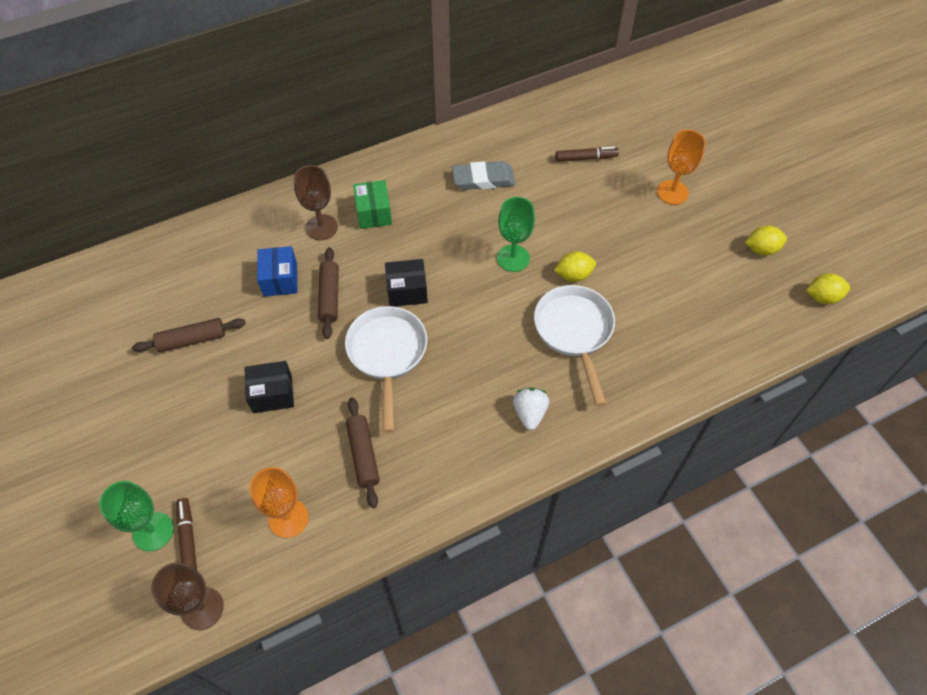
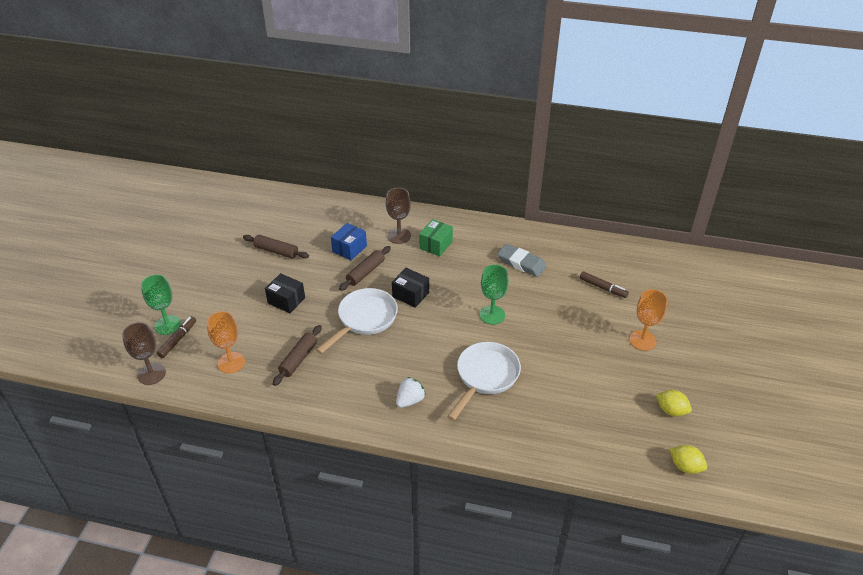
camera: 40 degrees right, 15 degrees down
yellow lemon [554,251,596,282] -> none

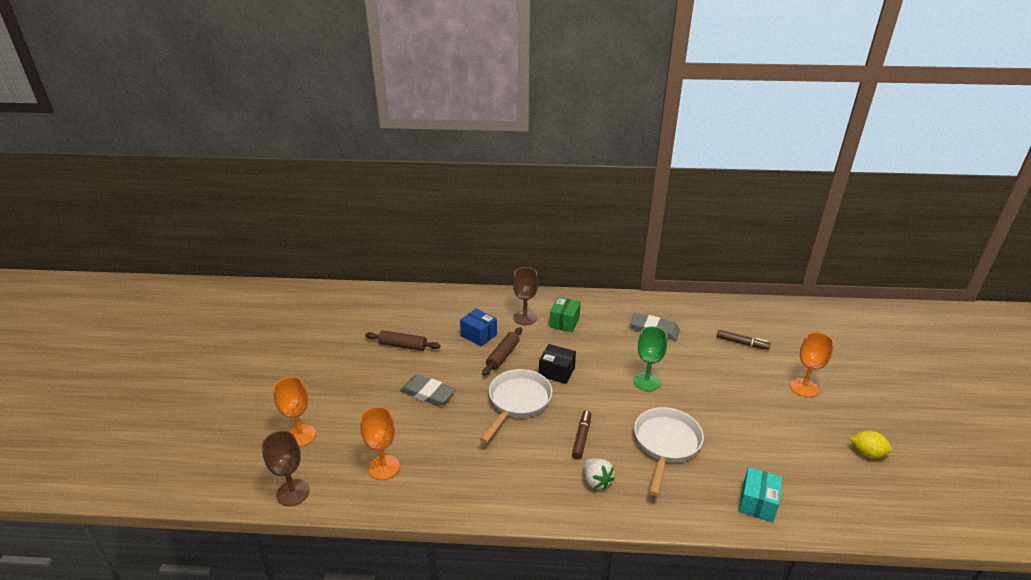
camera: 10 degrees left, 10 degrees down
green goblet [141,274,181,335] -> orange goblet [273,377,316,447]
brown marker [157,316,196,358] -> brown marker moved to [572,410,591,460]
black box [265,273,305,313] -> grey eraser [400,374,455,406]
brown rolling pin [273,325,322,386] -> none
blue box [331,223,367,260] -> blue box turned 75 degrees counterclockwise [460,309,497,347]
white strawberry [396,377,426,408] -> white strawberry turned 120 degrees clockwise [584,458,615,490]
yellow lemon [670,445,707,474] -> none
none -> turquoise box [739,467,782,522]

